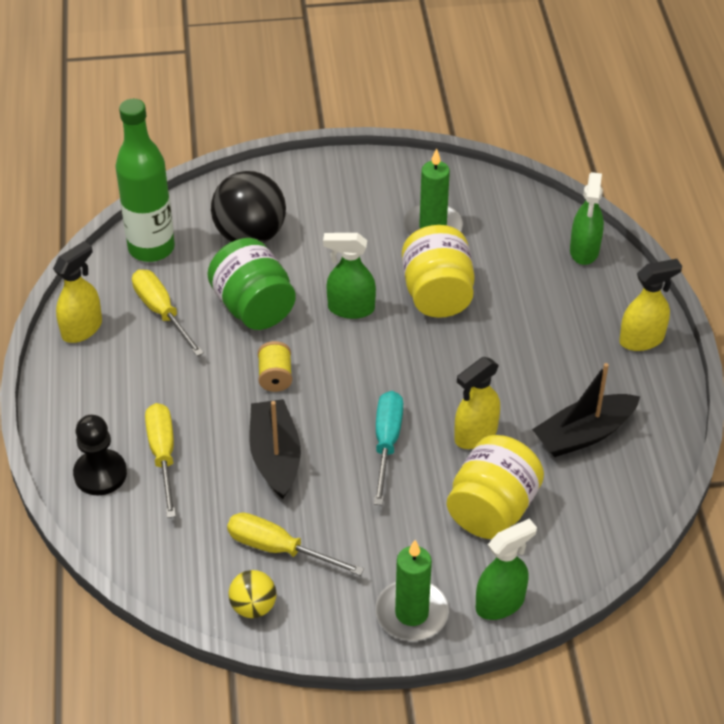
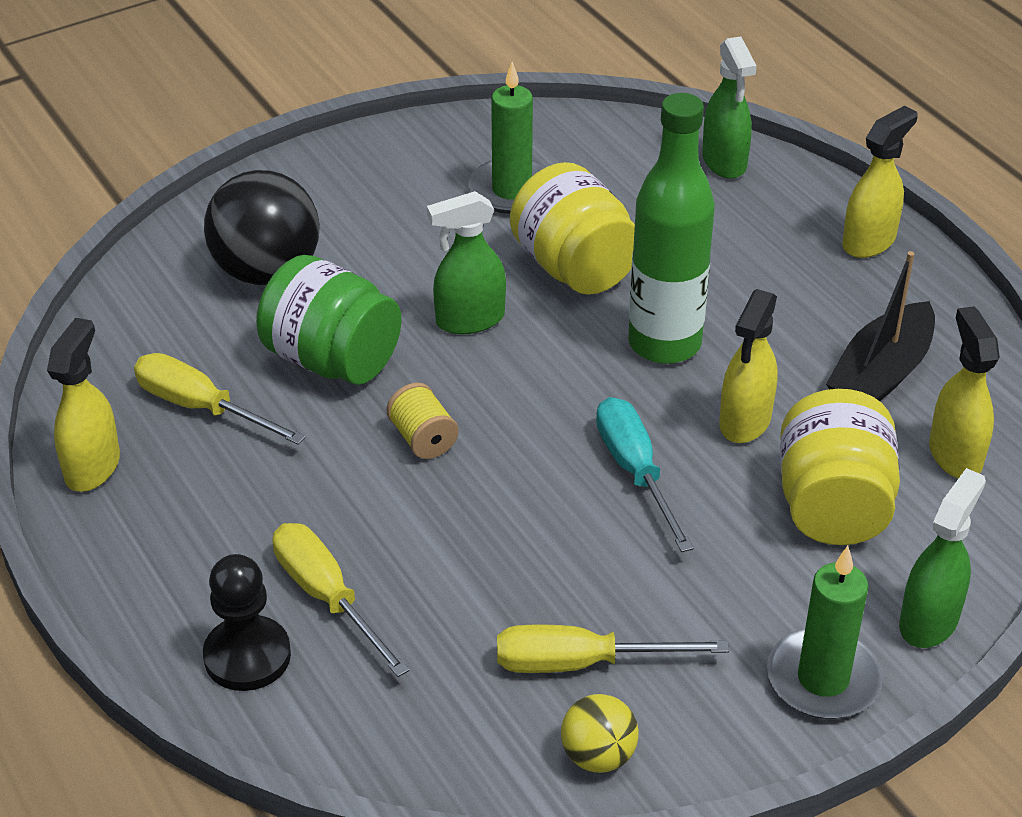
camera: 25 degrees left, 5 degrees down
green bottle [115,99,175,262] -> green bottle moved to [628,93,715,364]
black boat [249,399,301,499] -> none
none -> yellow spray bottle [929,306,1000,479]

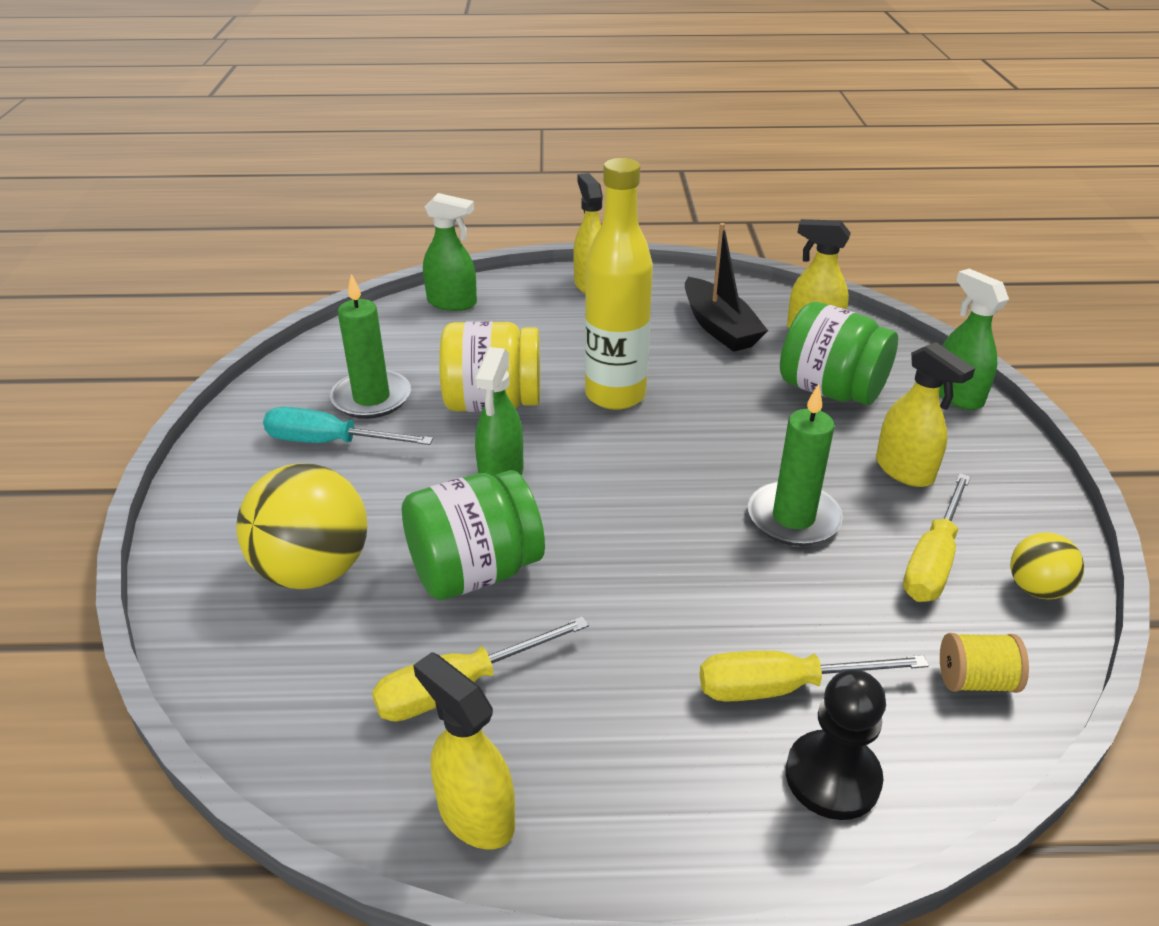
camera: 60 degrees left, 5 degrees down
black ball [204,170,320,285] -> yellow ball [236,463,367,589]
yellow spool [386,383,459,459] -> yellow spool moved to [940,633,1029,693]
turquoise screwdriver [596,397,694,552] -> turquoise screwdriver moved to [263,407,433,445]
green bottle [628,93,715,364] -> yellow bottle [585,158,653,410]
yellow spray bottle [719,289,778,443] -> yellow spray bottle moved to [876,342,975,487]
green candle [767,546,883,719] -> green candle moved to [748,384,843,546]
yellow jar [780,389,900,545] -> green jar [780,302,898,405]

